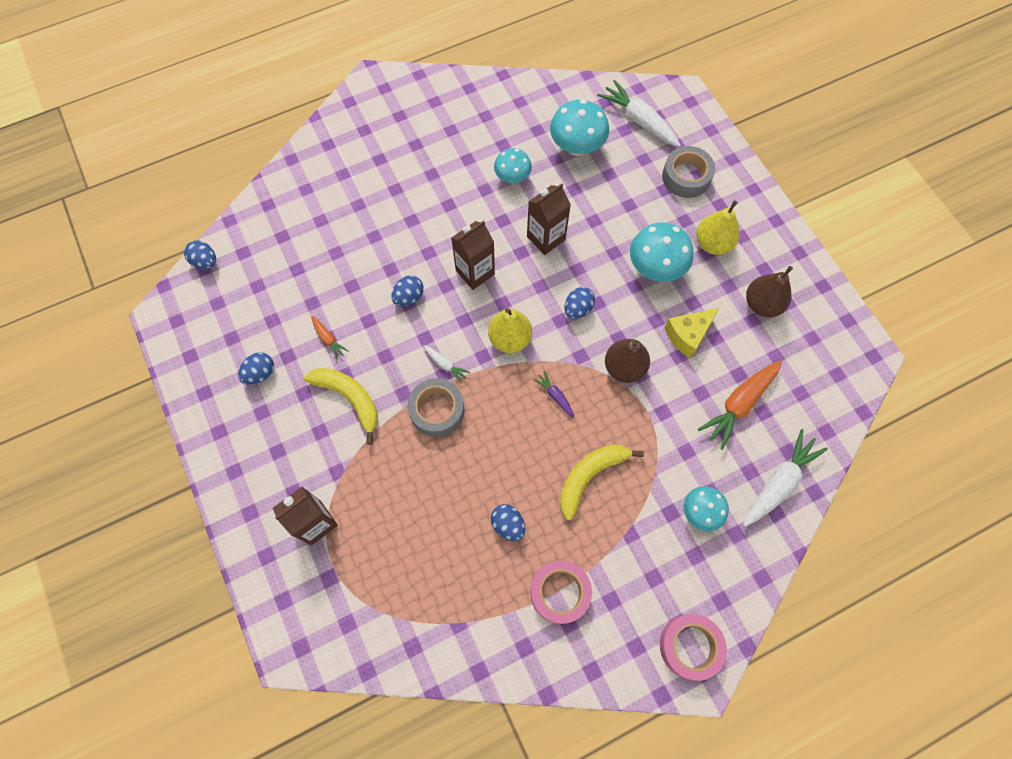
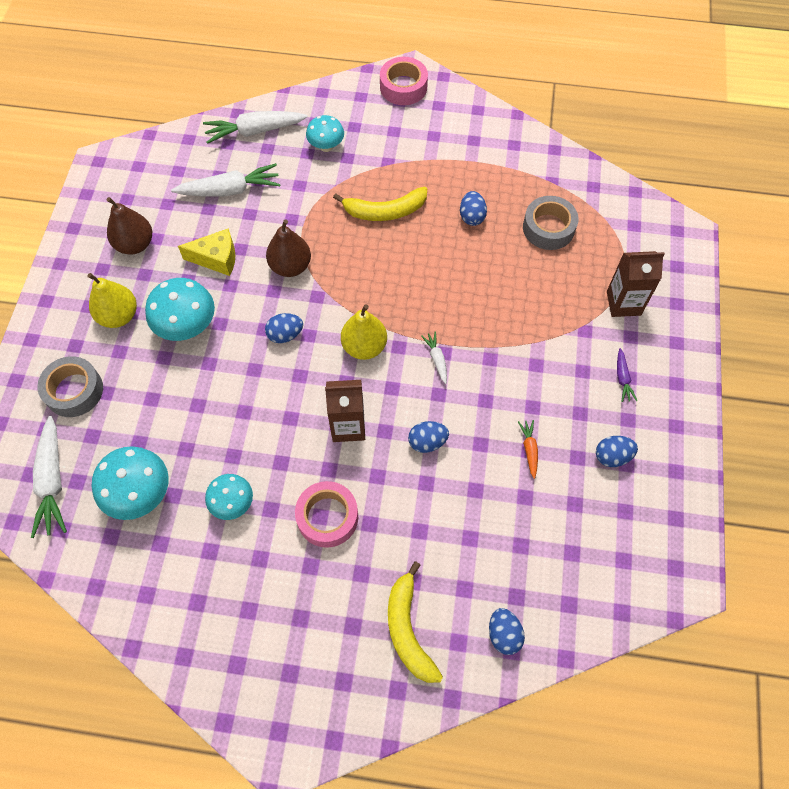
camera: 145 degrees left, 5 degrees down
blue egg [184,240,216,270] -> blue egg moved to [489,608,525,655]
yellow banana [304,368,378,445] -> yellow banana moved to [388,561,443,683]
grey tape [407,378,465,437] -> grey tape moved to [523,196,579,250]
brown carton [527,184,571,255] -> none
pink tape [530,560,592,624] -> pink tape moved to [295,481,358,548]
purple carrot [533,371,574,418] -> purple carrot moved to [617,348,637,402]
orange carrot [698,360,782,450] -> white carrot [171,163,280,197]

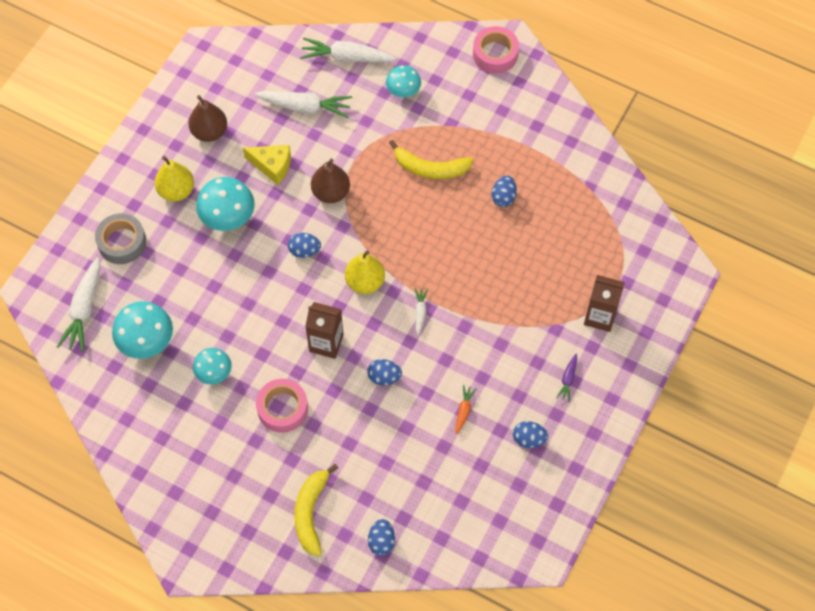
camera: 20 degrees right, 0 degrees up
grey tape [523,196,579,250] -> none

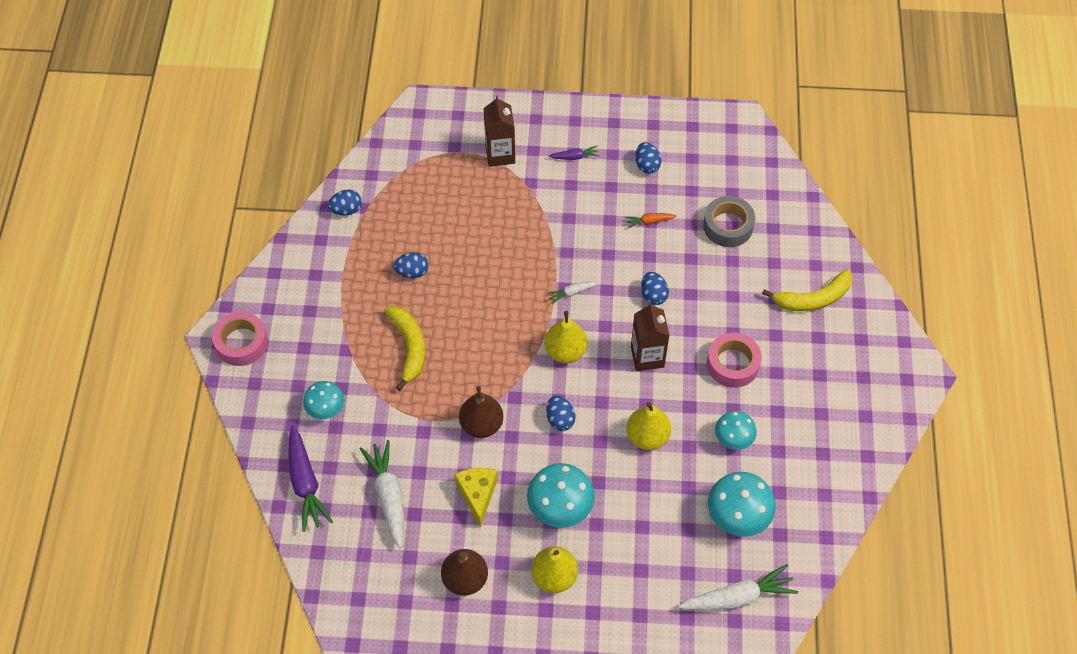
camera: 115 degrees left, 5 degrees down
grey tape [95,213,146,264] -> grey tape moved to [703,196,755,247]
white carrot [300,38,396,63] -> purple carrot [288,426,333,532]
blue egg [368,519,395,556] -> blue egg moved to [328,190,362,216]
none -> yellow pear [626,402,671,450]

